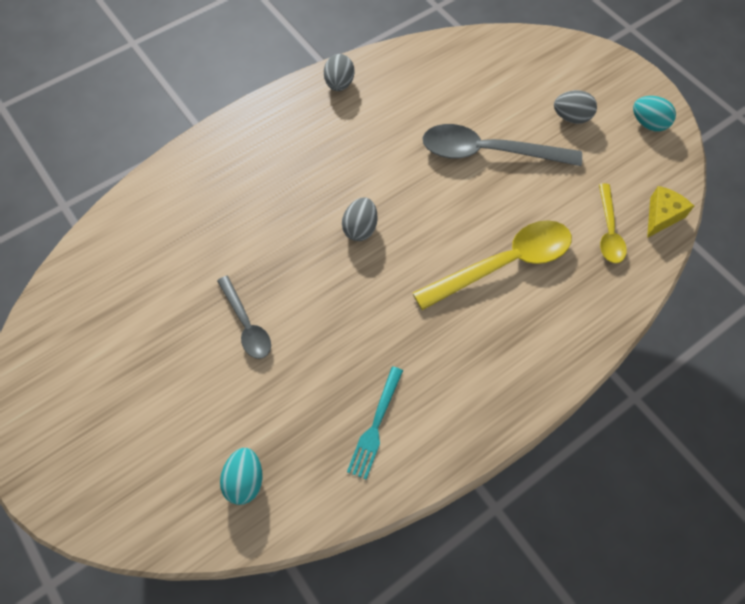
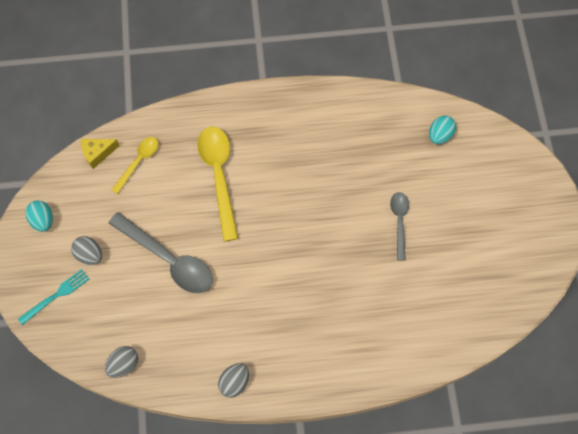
camera: 150 degrees left, 5 degrees up
grey egg [342,197,378,241] -> grey egg moved to [105,346,138,378]
turquoise fork [347,366,403,480] -> turquoise fork moved to [18,269,89,325]
yellow spoon [413,220,572,310] -> yellow spoon turned 75 degrees clockwise [197,127,238,241]

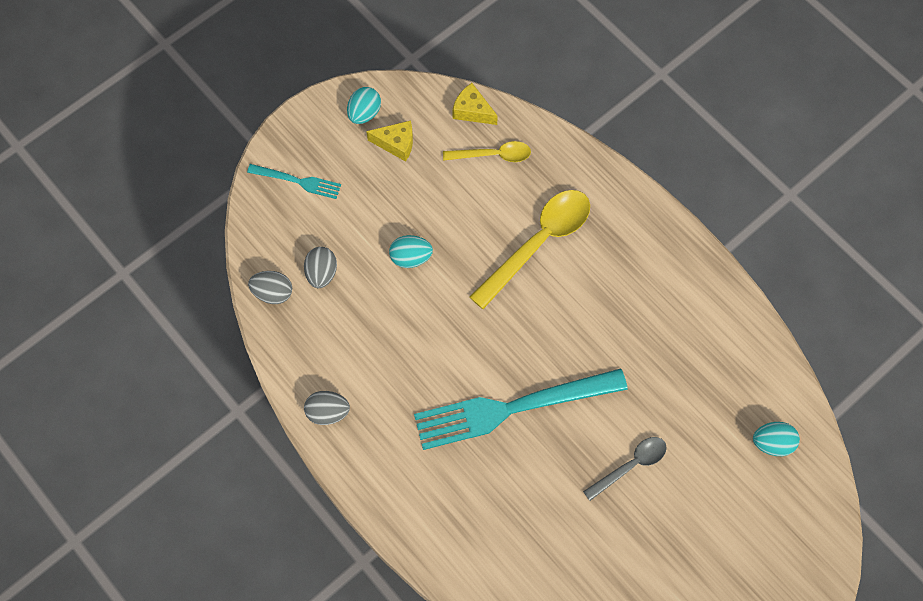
camera: 55 degrees right, 0 degrees up
grey egg [71,236,102,265] -> grey egg moved to [304,247,337,288]
grey spoon [109,212,213,293] -> turquoise egg [389,235,433,268]
none -> yellow cheese [366,120,413,162]
none -> turquoise fork [414,368,628,450]

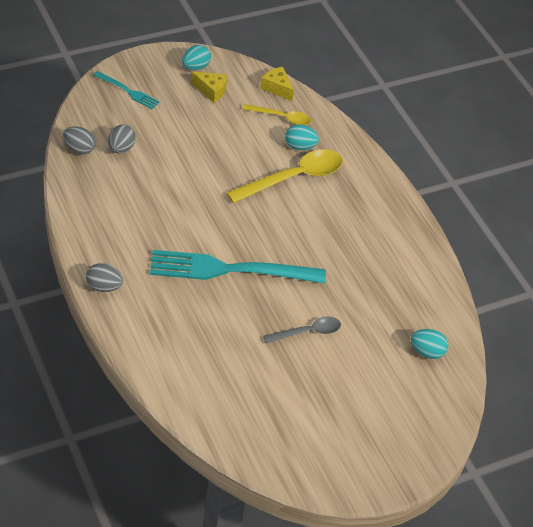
camera: 10 degrees right, 20 degrees down
grey egg [304,391,350,425] -> grey egg moved to [86,263,123,292]
turquoise egg [389,235,433,268] -> turquoise egg moved to [285,124,319,150]

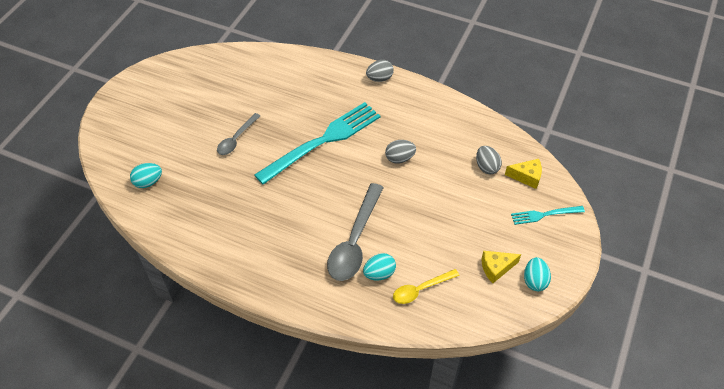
camera: 145 degrees right, 5 degrees up
grey egg [63,126,96,155] -> grey egg moved to [385,140,416,163]
yellow spoon [227,149,343,203] -> grey spoon [327,183,384,281]
yellow cheese [260,67,294,101] -> yellow cheese moved to [505,159,542,189]

